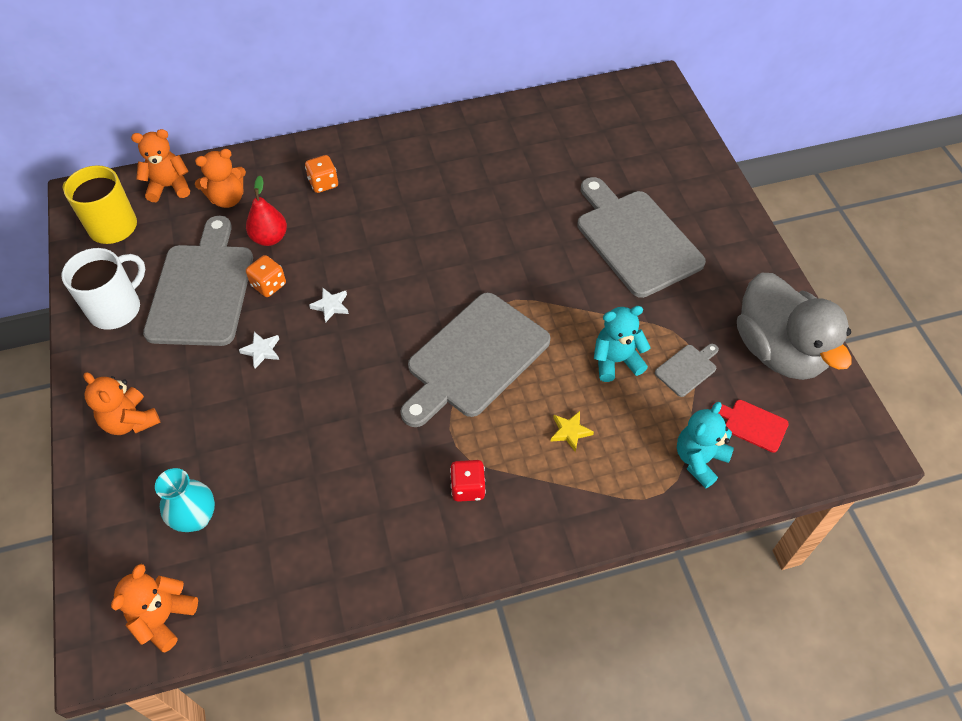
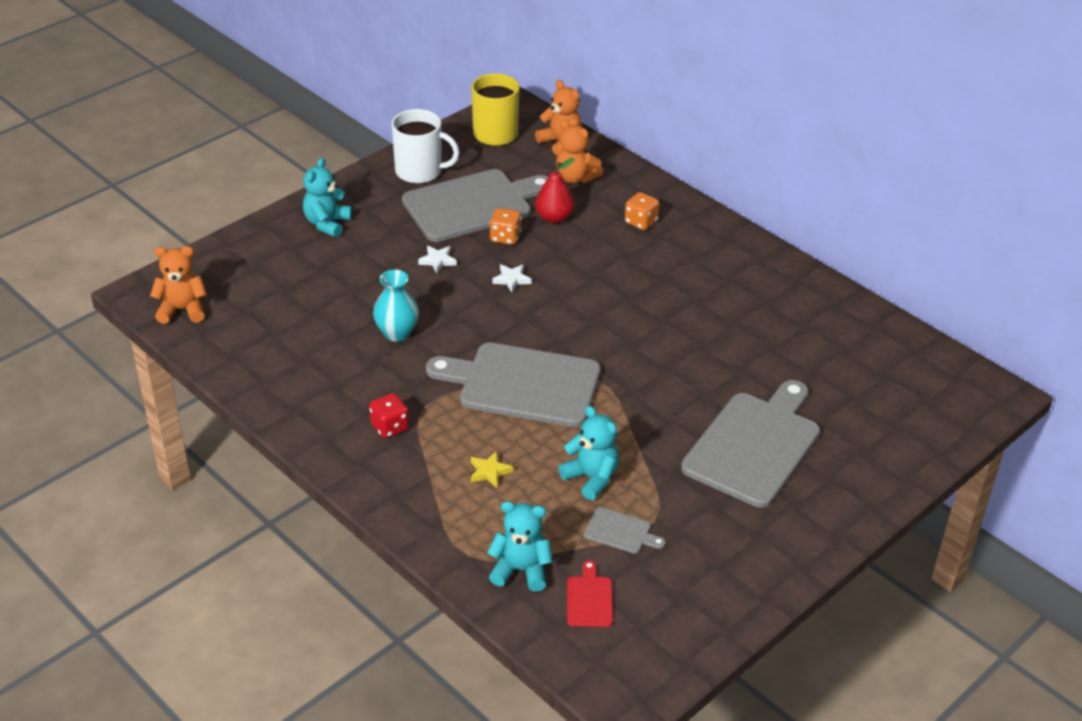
camera: 60 degrees right, 15 degrees down
orange teddy bear [83,372,160,435] -> turquoise teddy bear [303,158,352,237]
turquoise vase [155,468,215,532] -> turquoise vase moved to [373,269,419,342]
grey duck [737,273,851,380] -> none

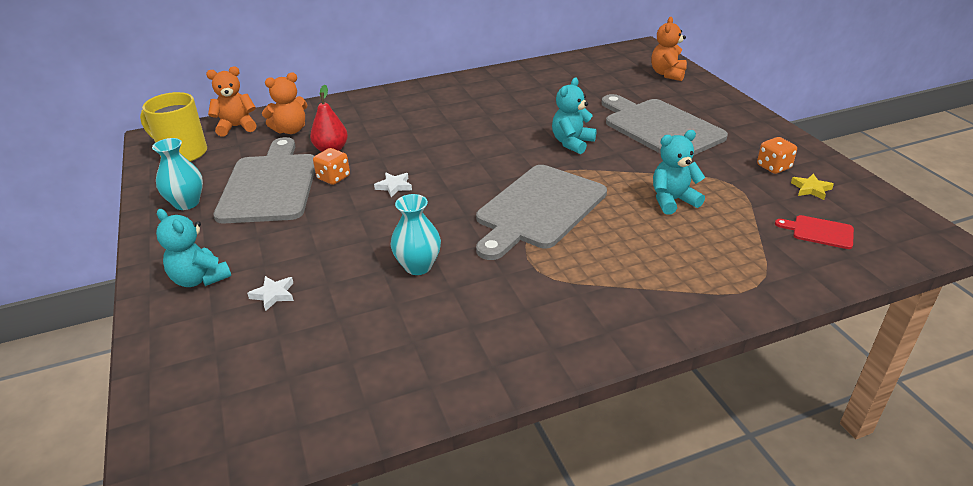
camera: 65 degrees left, 5 degrees down
orange teddy bear [150,246,207,324] -> orange teddy bear moved to [651,17,687,81]
red dice [369,393,409,438] -> none
white mug [392,109,460,184] -> turquoise vase [152,138,203,210]
white star [418,246,457,273] -> white star moved to [247,276,294,311]
yellow star [471,451,513,488] -> yellow star moved to [791,173,834,200]
turquoise teddy bear [487,501,553,592] -> turquoise teddy bear moved to [552,77,597,154]
grey cutting board [584,507,666,554] -> none
orange dice [625,192,659,230] -> orange dice moved to [757,137,797,174]

